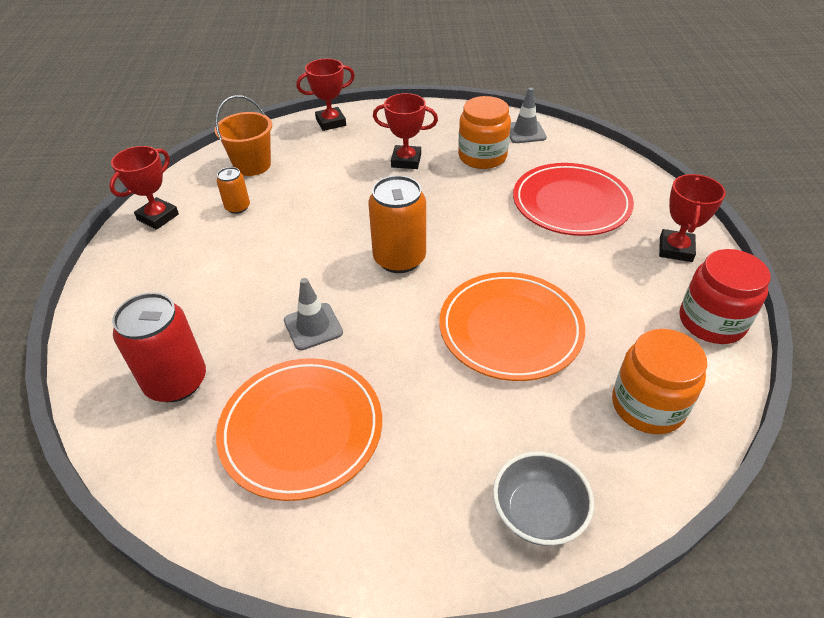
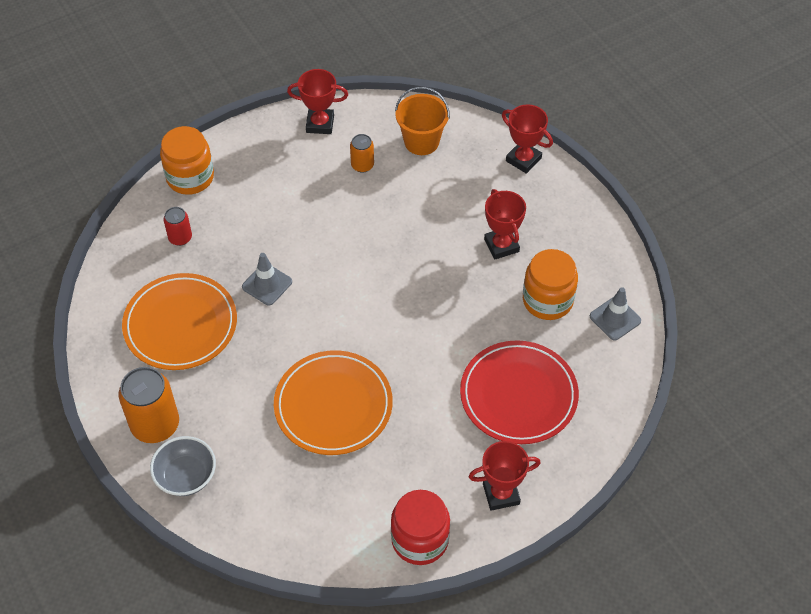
camera: 60 degrees right, 10 degrees up
red can [112,293,206,402] -> red can [164,207,192,246], size x0.53
orange can [368,175,426,273] -> orange can moved to [119,367,179,443]
orange jar [612,329,707,434] -> orange jar moved to [160,126,214,195]

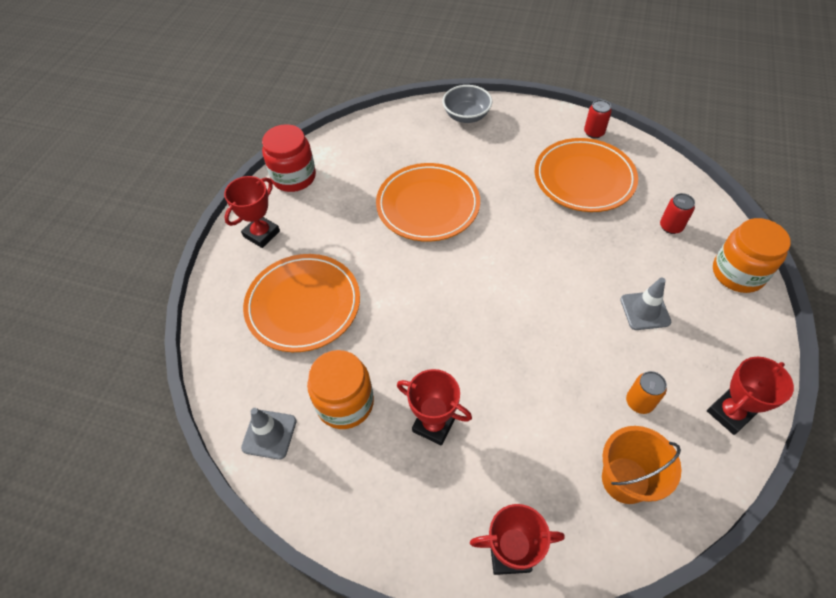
camera: 140 degrees right, 0 degrees up
orange can [119,367,179,443] -> none
grey traffic cone [242,253,292,305] -> grey traffic cone moved to [620,277,671,330]
red plate [460,340,579,444] -> orange plate [243,254,360,352]
none -> red can [584,100,612,138]

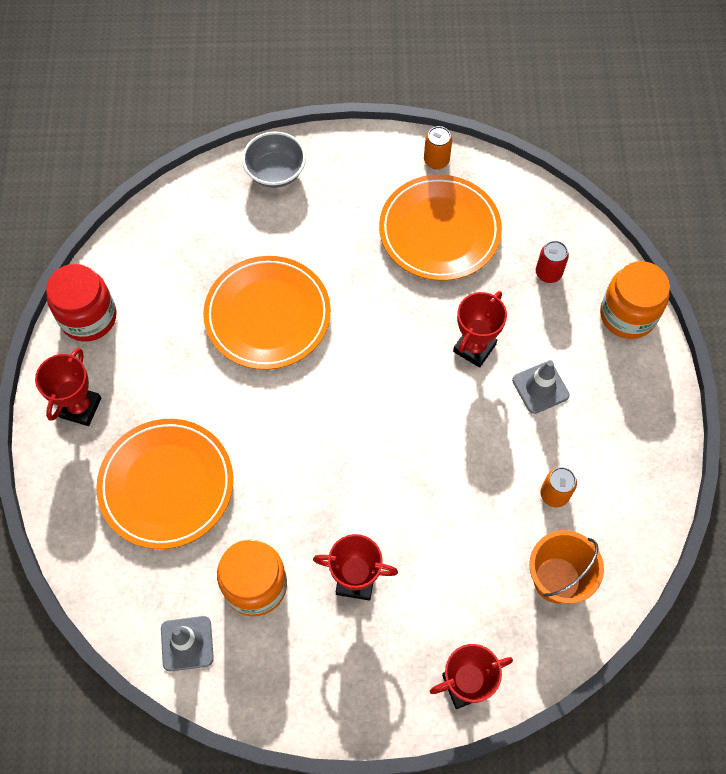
camera: 20 degrees left, 10 degrees up
red can [584,100,612,138] -> orange can [424,126,452,169]
red trophy [707,357,794,435] -> red trophy moved to [453,291,507,368]

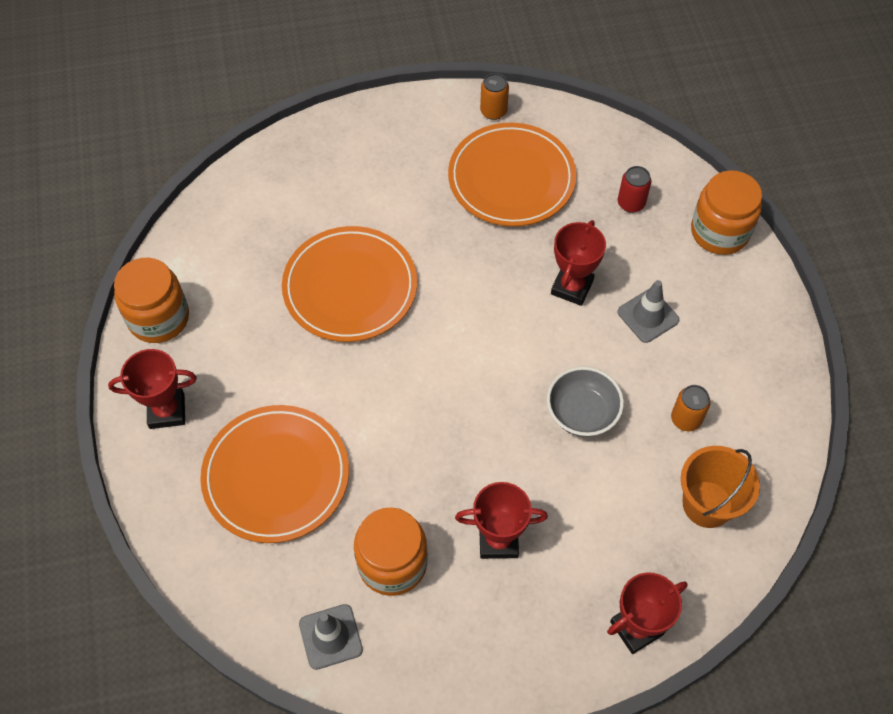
camera: 10 degrees left, 5 degrees down
red trophy [35,348,101,426] -> red trophy turned 75 degrees clockwise [108,349,197,429]
red jar [46,264,117,342] -> orange jar [114,258,189,343]
grey bowl [242,132,306,188] -> grey bowl moved to [547,366,624,437]

